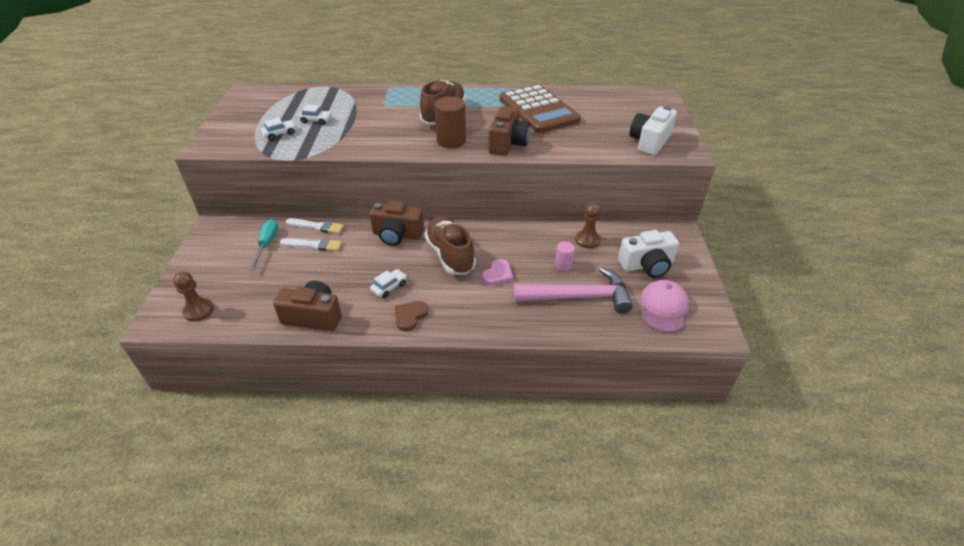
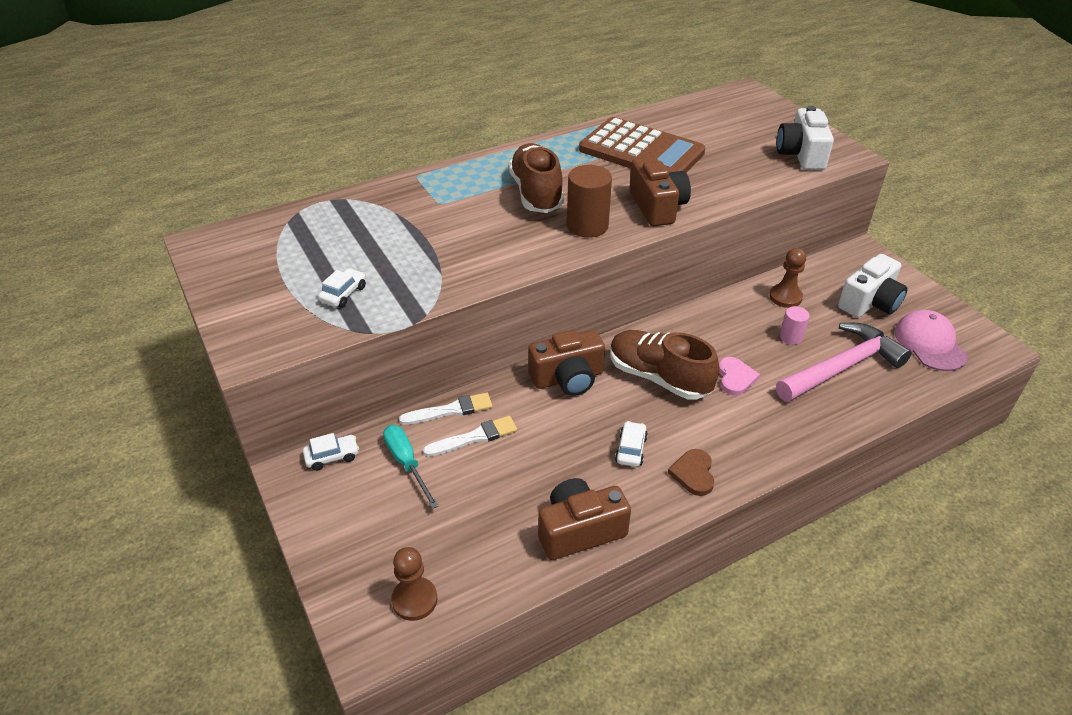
camera: 30 degrees left, 0 degrees up
white car [298,105,332,125] -> white car moved to [303,433,359,471]

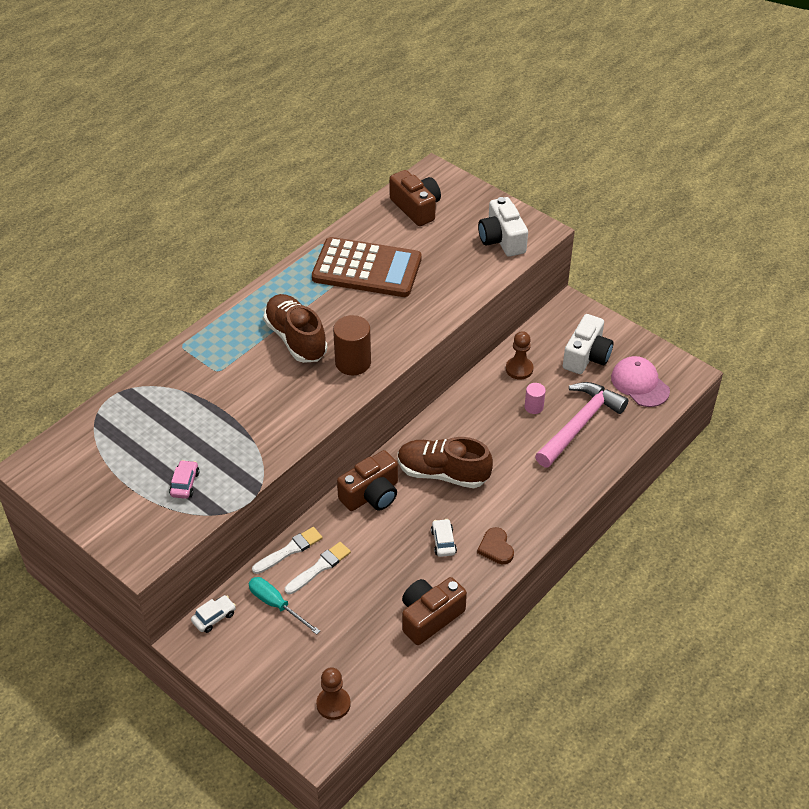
camera: 20 degrees left, 5 degrees up
white car [318,268,366,308] -> pink car [169,460,199,499]
brown camera [629,157,691,226] -> brown camera moved to [389,170,441,226]
pink heart [719,357,760,396] -> none

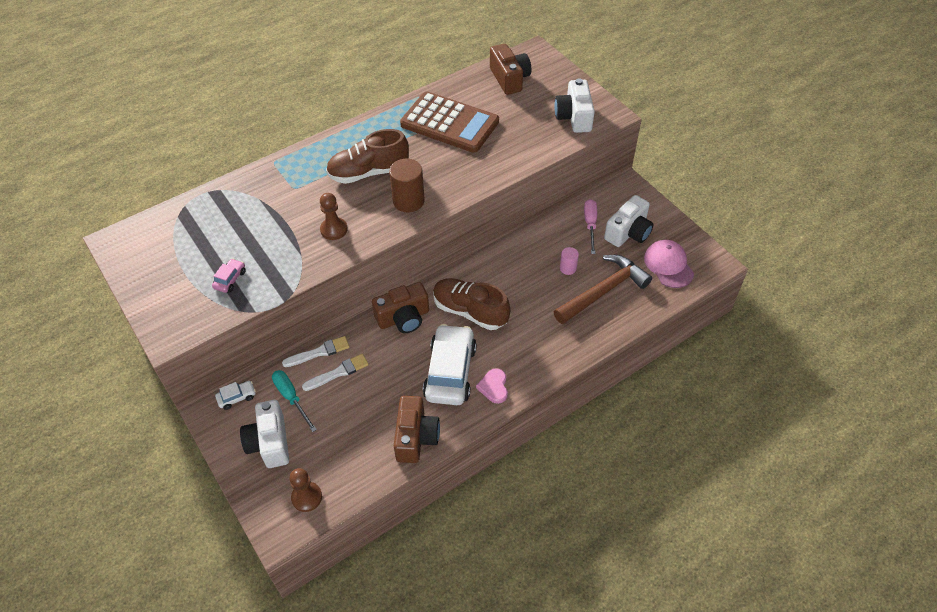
camera: 15 degrees right, 5 degrees up
brown shoe [263,294,327,363] -> brown shoe turned 90 degrees counterclockwise [326,129,409,184]
brown camera [402,577,467,645] -> brown camera turned 120 degrees clockwise [394,396,440,463]
white car [431,519,457,557] -> white car [423,324,477,405], size x2.33
brown heart [477,527,514,564] -> pink heart [476,368,508,404]
brown pawn [506,331,533,380] -> brown pawn moved to [320,193,348,240]
pink hammer [535,382,628,467] -> brown hammer [554,255,652,324]
none -> white camera [240,400,289,468]
none -> pink screwdriver [584,199,597,254]

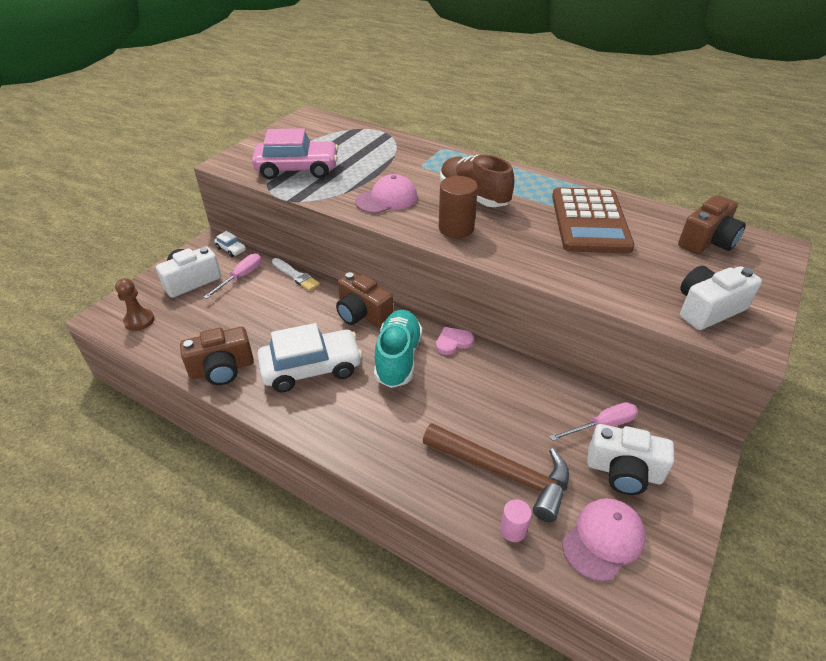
camera: 65 degrees right, 10 degrees down
pink car [212,259,245,293] -> pink car [252,128,338,179], size x2.33
turquoise screwdriver [272,370,317,432] -> pink screwdriver [204,253,262,299]
white brush [302,354,369,391] -> none
brown pawn [320,193,348,240] -> pink cap [355,174,418,213]
brown shoe [433,278,511,330] -> turquoise shoe [374,310,422,388]
pink heart [476,368,508,404] -> pink heart moved to [436,327,474,355]
pink cylinder [560,247,579,275] -> pink cylinder moved to [500,499,532,542]

